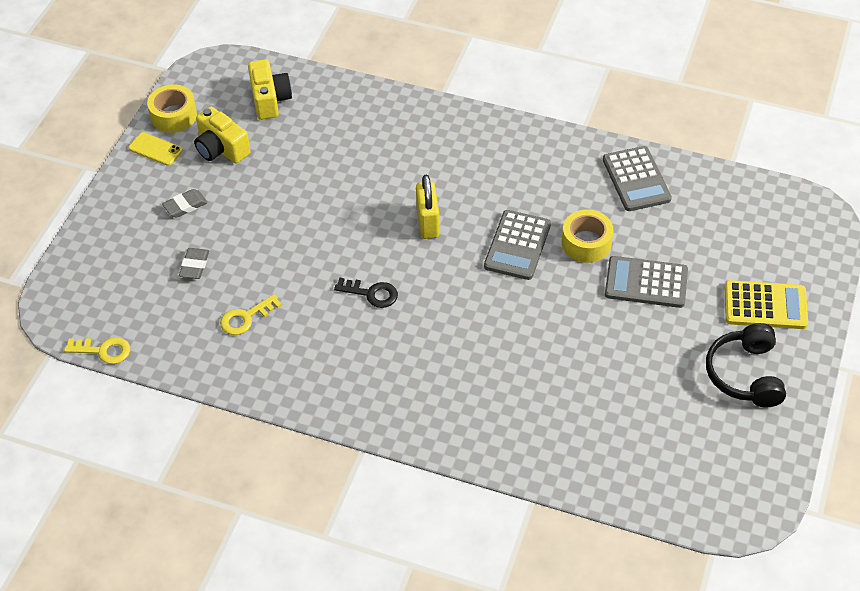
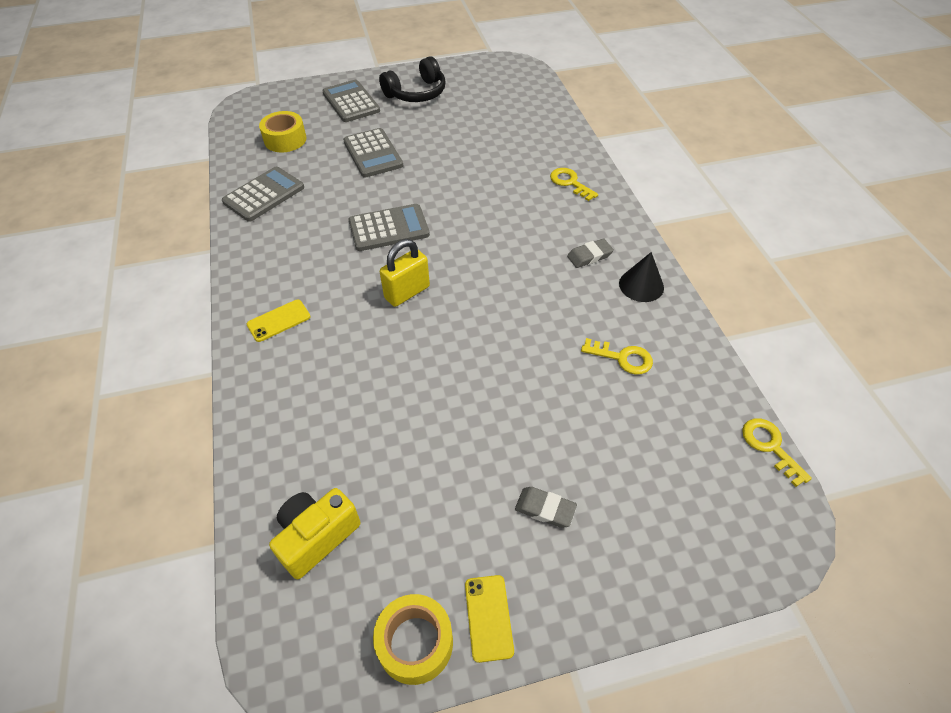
camera: 125 degrees left, 0 degrees up
grey eraser [179,248,209,279] -> grey eraser moved to [567,238,614,268]
yellow camera [194,106,251,163] -> none
black key [334,278,398,308] -> none
yellow tape [562,210,614,263] -> yellow tape moved to [259,111,307,152]
yellow calculator [724,280,808,329] -> grey calculator [322,80,380,122]
none -> yellow phone [247,299,311,342]
none -> yellow key [550,168,598,201]
none -> black cone [619,252,664,302]

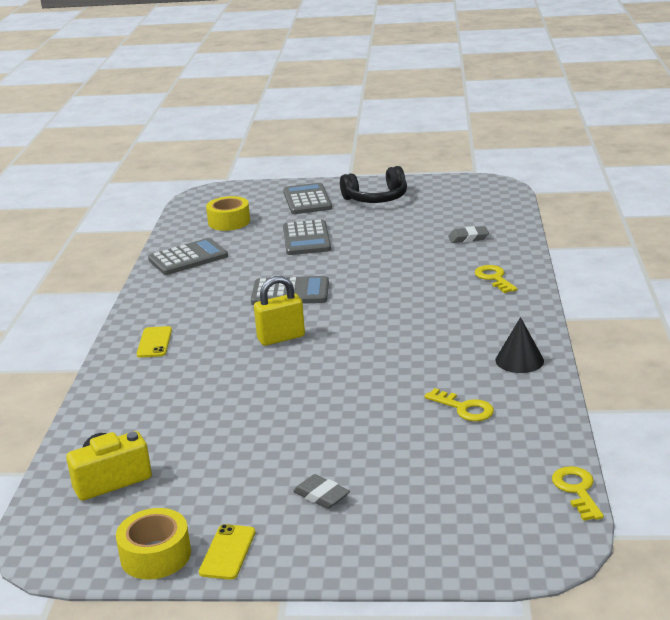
camera: 20 degrees right, 25 degrees down
yellow phone [247,299,311,342] -> yellow phone turned 75 degrees counterclockwise [137,326,172,357]
grey eraser [567,238,614,268] -> grey eraser moved to [448,226,489,243]

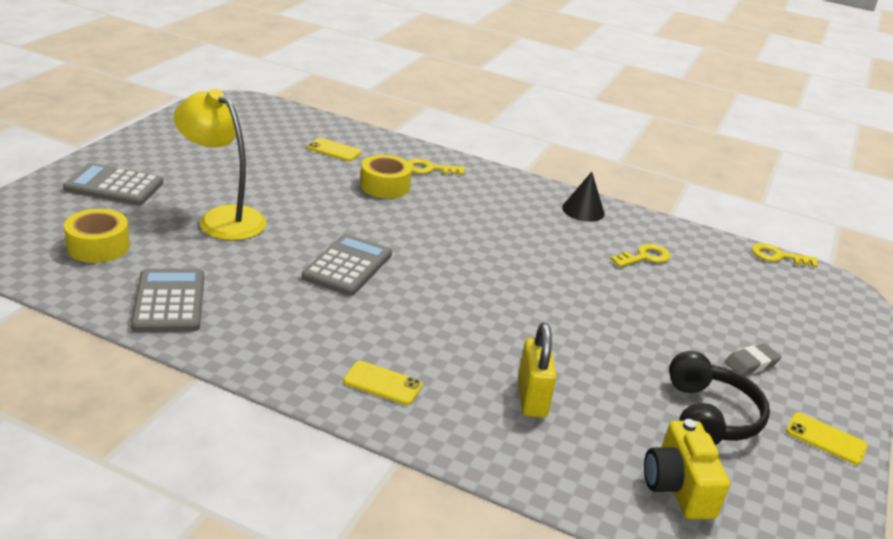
camera: 75 degrees left, 5 degrees up
yellow tape [116,508,191,580] -> yellow tape moved to [360,155,412,198]
yellow padlock [254,276,305,346] -> yellow padlock moved to [518,323,557,417]
grey calculator [283,219,331,255] -> yellow lamp [174,89,266,240]
black headphones [340,166,407,203] -> black headphones moved to [669,351,770,445]
grey eraser [448,226,489,243] -> yellow phone [307,138,362,161]

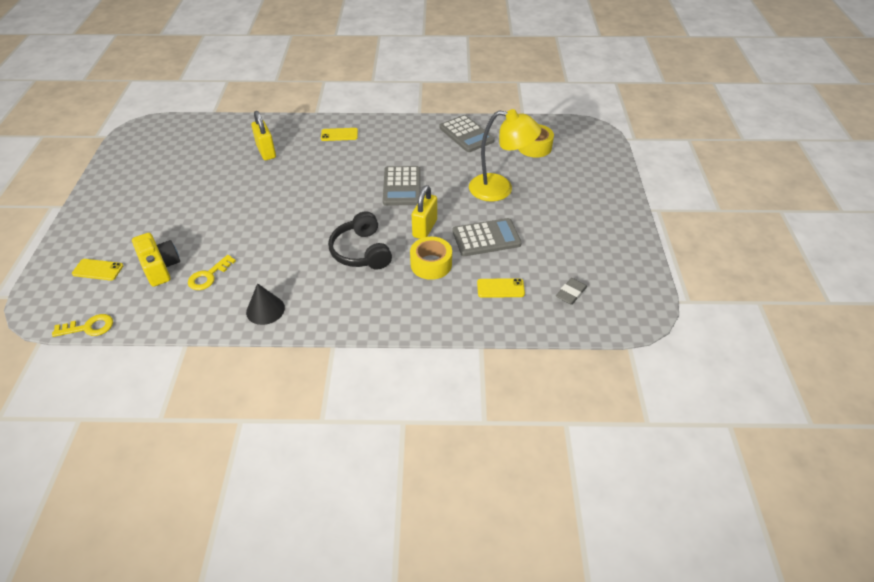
camera: 160 degrees right, 15 degrees up
grey calculator [63,163,163,206] -> grey calculator moved to [453,218,522,256]
yellow key [408,159,465,175] -> none
yellow camera [644,419,730,519] -> yellow camera moved to [132,233,180,287]
black headphones [669,351,770,445] -> black headphones moved to [328,211,392,270]
grey eraser [725,344,781,376] -> grey eraser moved to [556,278,587,305]
yellow phone [786,412,868,465] -> yellow phone moved to [72,259,123,281]
none -> yellow padlock [412,185,437,239]

